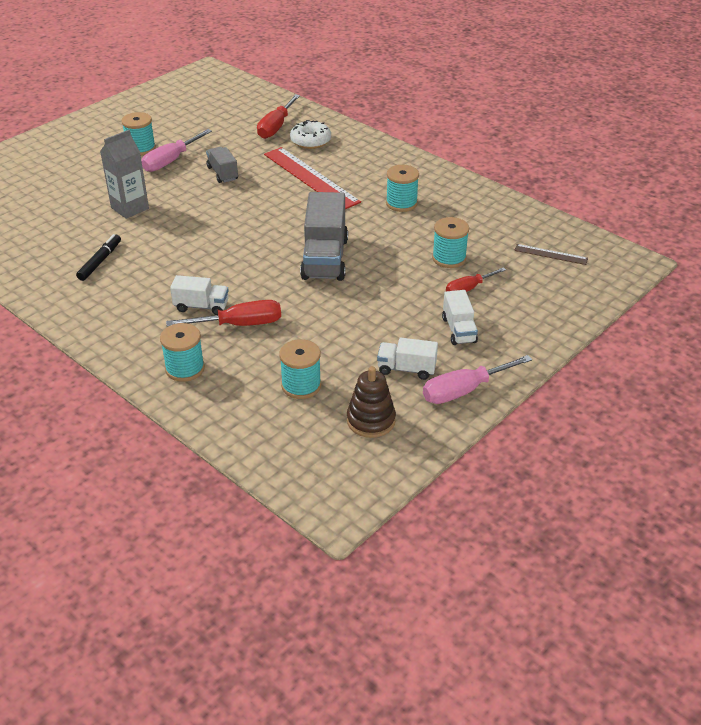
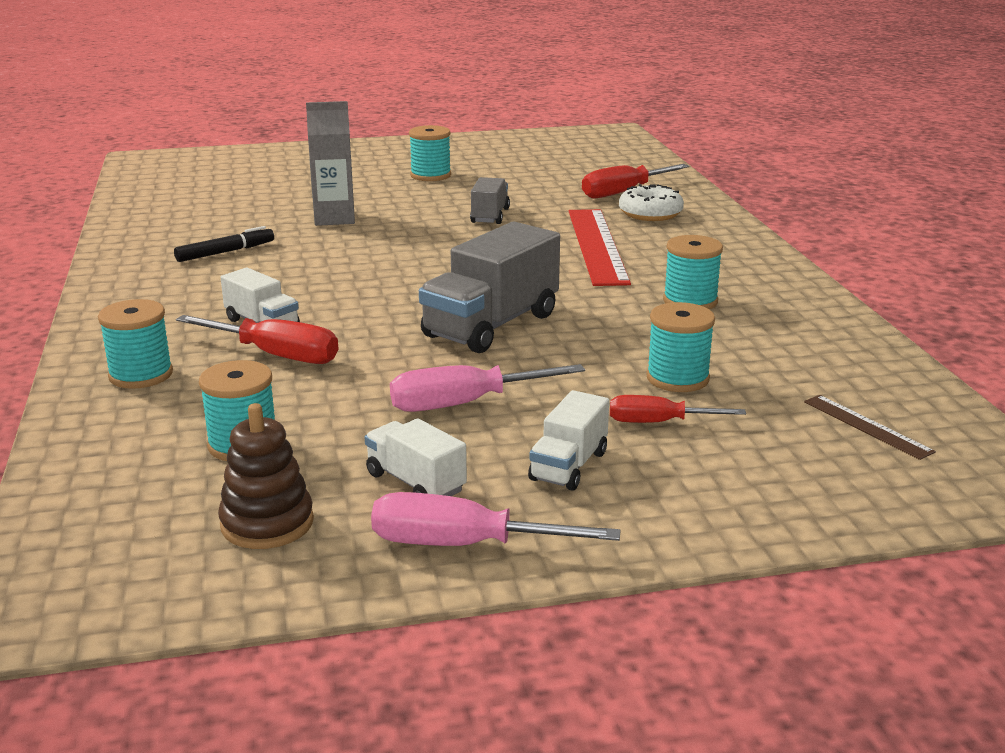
camera: 35 degrees right, 15 degrees down
pink screwdriver [142,129,212,172] -> pink screwdriver moved to [390,364,585,412]

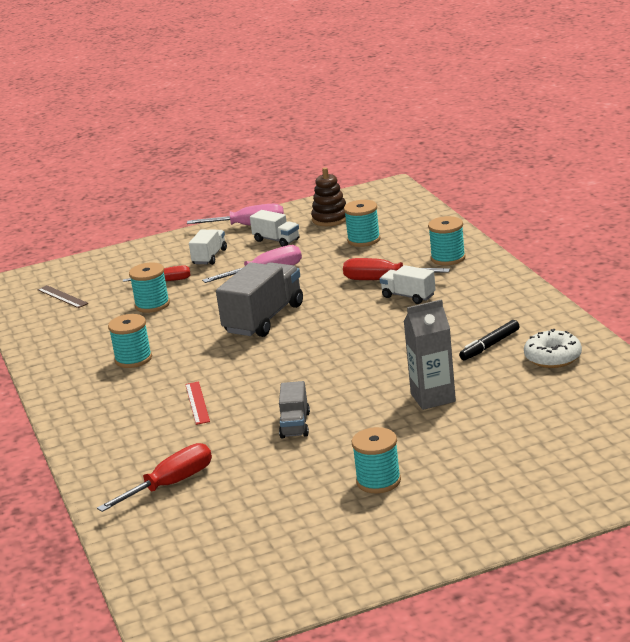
camera: 175 degrees right, 0 degrees up
red ruler [569,209,631,286] -> red ruler [185,381,210,425], size x0.48
white donut [619,184,684,221] -> white donut moved to [524,329,582,368]

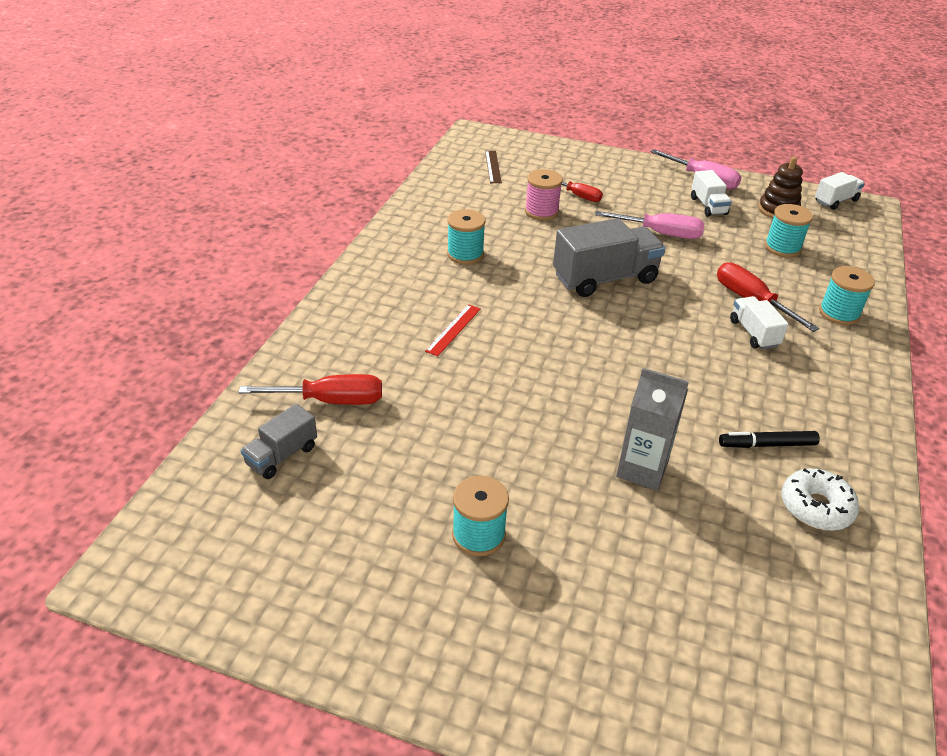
camera: 35 degrees right, 15 degrees up
turquoise spool [129,262,170,313] -> pink spool [525,169,563,221]
white truck [189,229,227,265] -> white truck moved to [815,172,865,210]
grey truck [279,381,310,438] -> grey truck moved to [241,404,317,479]

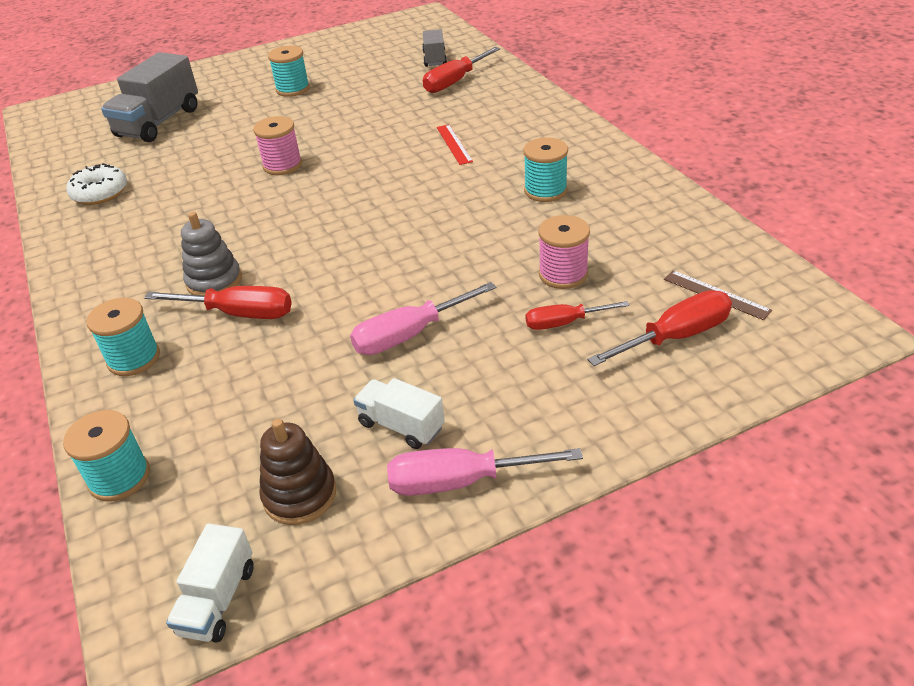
camera: 140 degrees right, 0 degrees up
grey truck [553,218,665,297] -> grey truck moved to [101,52,198,142]
grey carton [616,368,689,491] -> none
black marker [719,431,820,448] -> none
white truck [730,296,789,349] -> grey stacking toy [181,212,242,296]
turquoise spool [765,204,813,258] -> turquoise spool moved to [63,410,150,502]
none -> pink spool [253,116,302,175]
none -> red screwdriver [587,290,732,366]

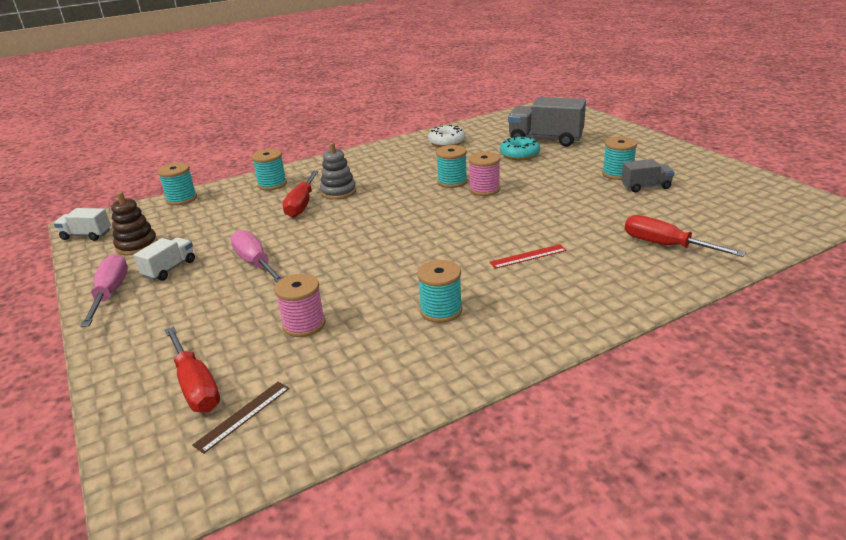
camera: 85 degrees right, 10 degrees down
grey truck [422,29,447,67] -> grey truck moved to [621,159,674,192]
red screwdriver [525,301,630,330] -> none
none -> turquoise spool [436,145,467,188]
none -> turquoise donut [500,136,540,160]

